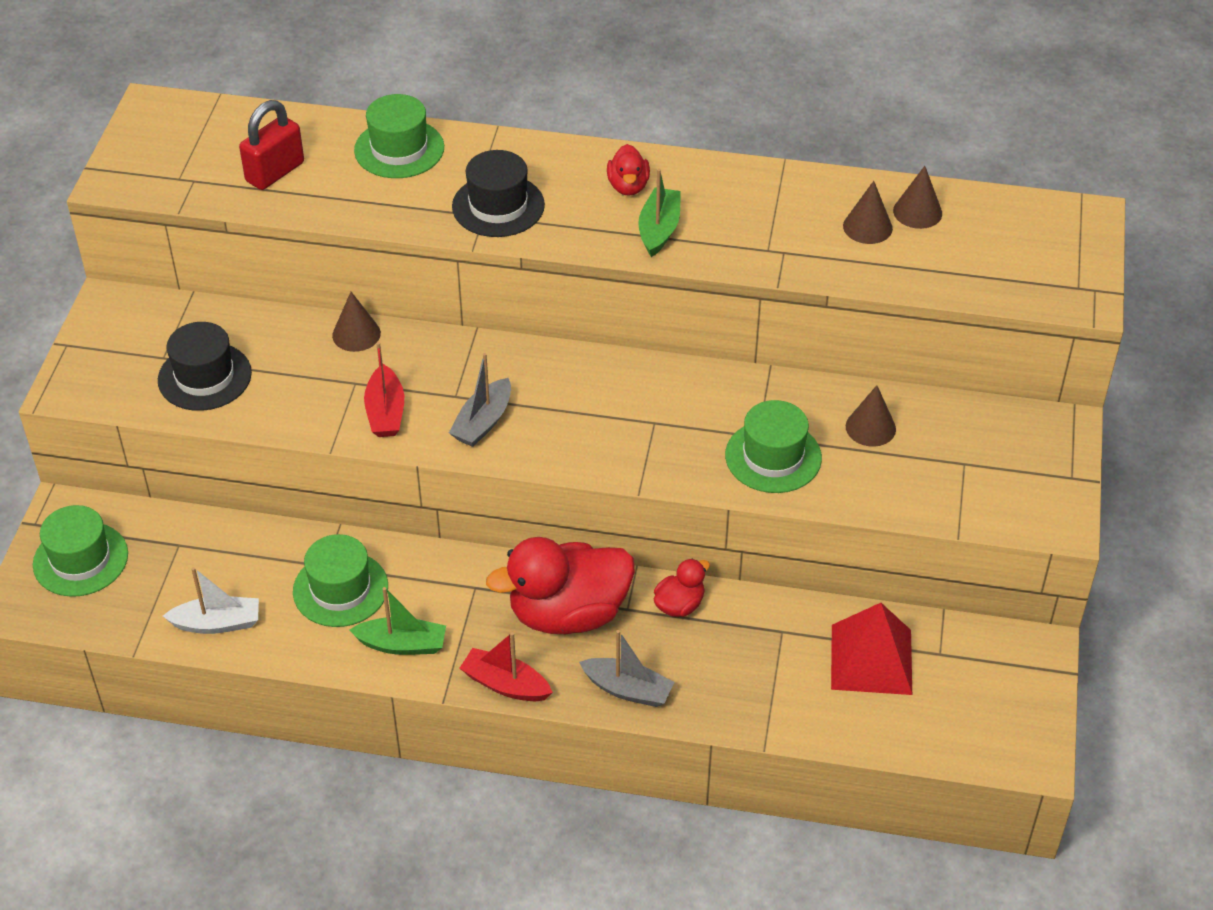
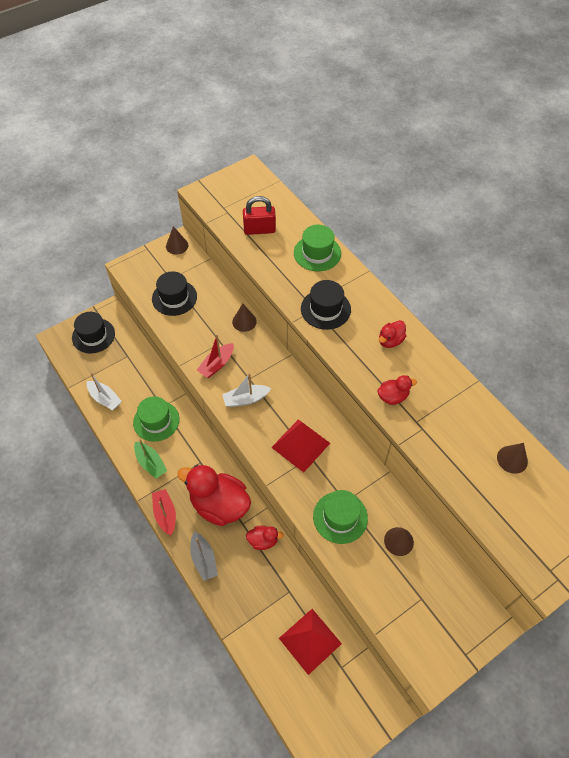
camera: 45 degrees right, 10 degrees up
green hat [33,505,128,597] -> black hat [72,312,115,353]
grey boat [449,353,511,447] -> white boat [222,373,271,407]
green boat [638,169,681,257] -> none
brown cone [843,181,893,244] -> brown cone moved to [166,226,188,255]
none -> red pyramid [271,419,330,473]
none -> red duck [377,375,417,405]

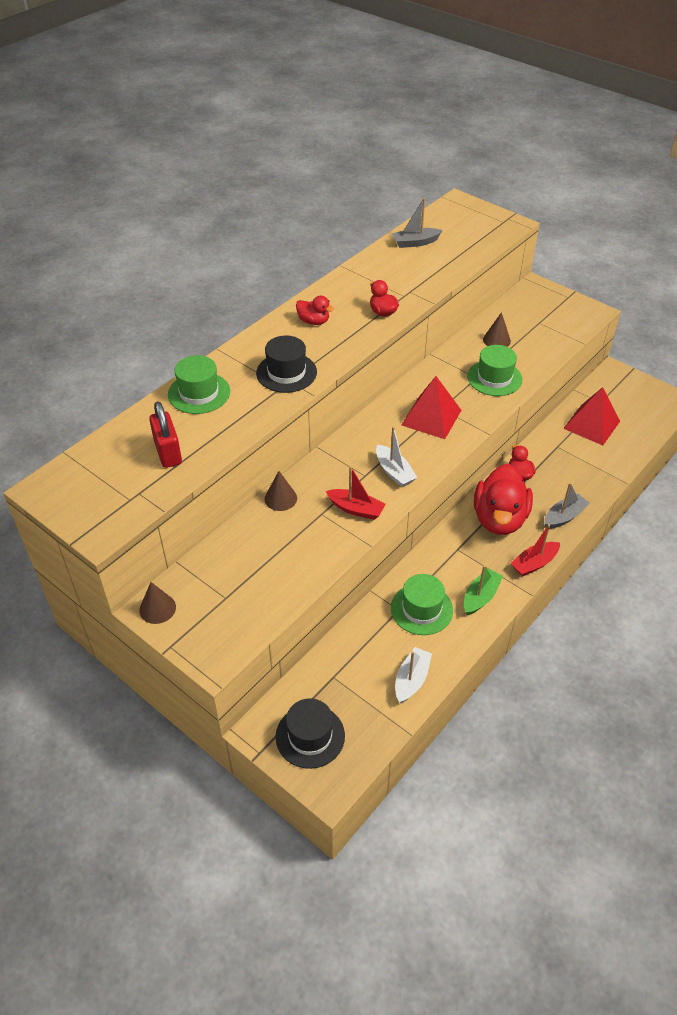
camera: 105 degrees left, 10 degrees down
black hat [152,271,197,316] -> none
brown cone [497,443,528,474] -> grey boat [392,198,443,248]

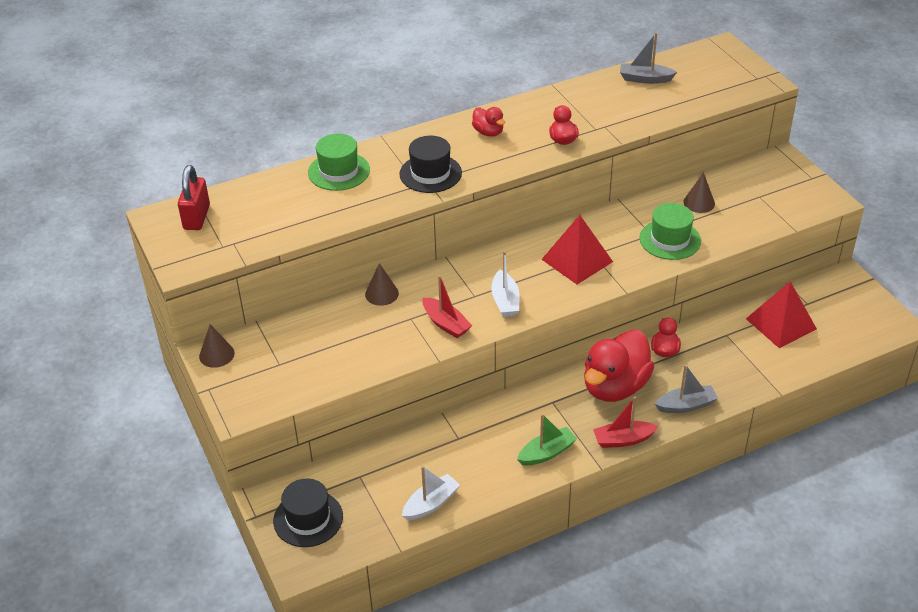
camera: 25 degrees right, 5 degrees down
red padlock [149,401,182,468] -> red padlock moved to [178,165,210,230]
green hat [391,574,453,635] -> none

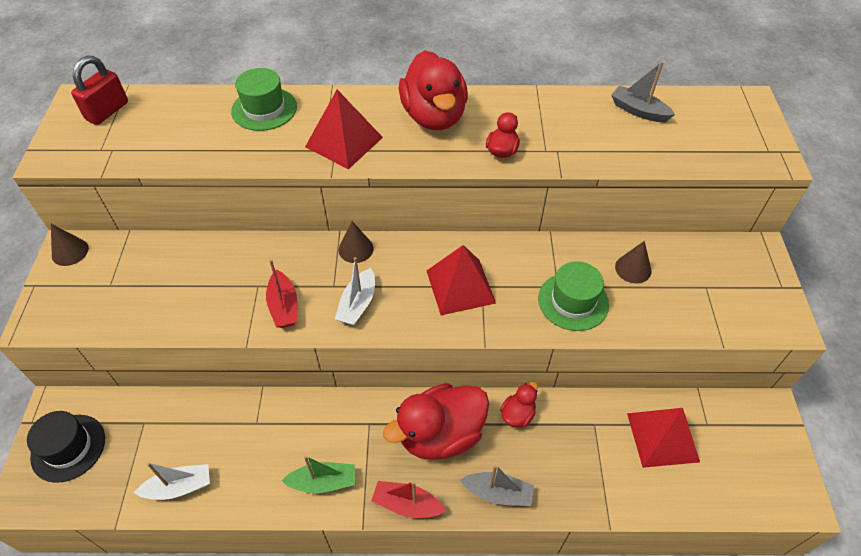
camera: 25 degrees right, 10 degrees up
brown cone [365,263,399,306] -> brown cone moved to [339,221,374,263]
black hat [399,136,462,193] -> red pyramid [305,89,383,169]
red duck [472,107,505,137] -> red duck [399,50,468,130], size x2.13

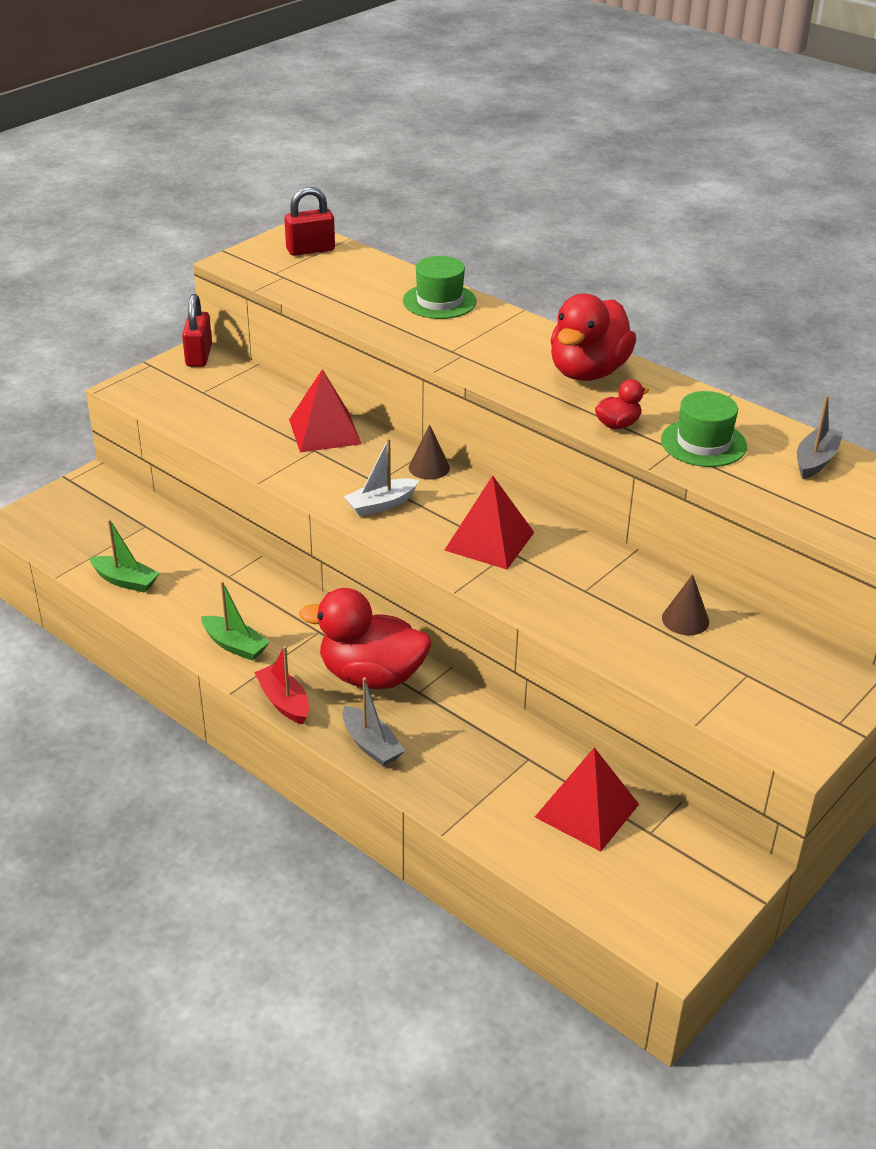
camera: 40 degrees right, 15 degrees down
black hat [27,411,105,483] -> none
brown cone [51,224,89,266] -> red padlock [182,294,212,367]
white boat [134,462,210,500] -> green boat [89,519,159,593]
red boat [266,259,297,328] -> none
red pyramid [305,89,383,169] -> red pyramid moved to [289,369,361,452]
red duck [500,382,538,427] -> none
green hat [538,261,609,331] -> green hat moved to [661,391,747,467]
grey boat [611,61,675,122] -> grey boat turned 45 degrees clockwise [797,395,843,479]

